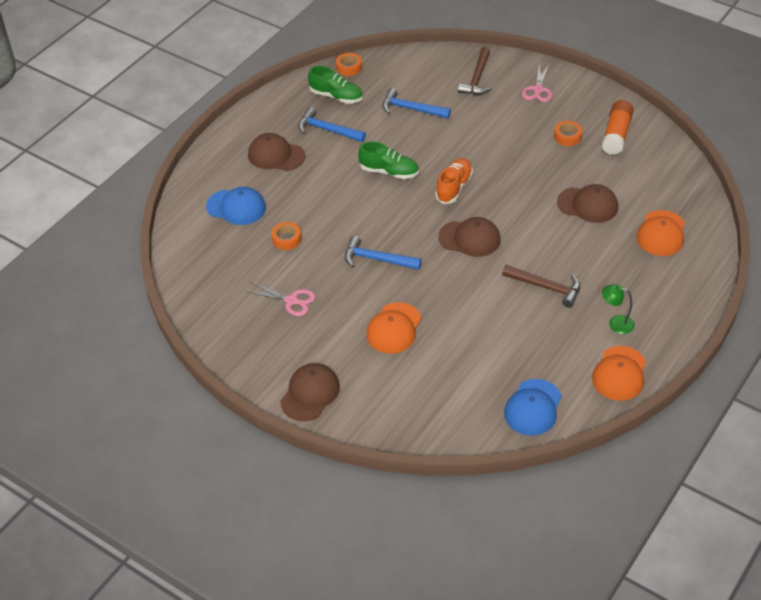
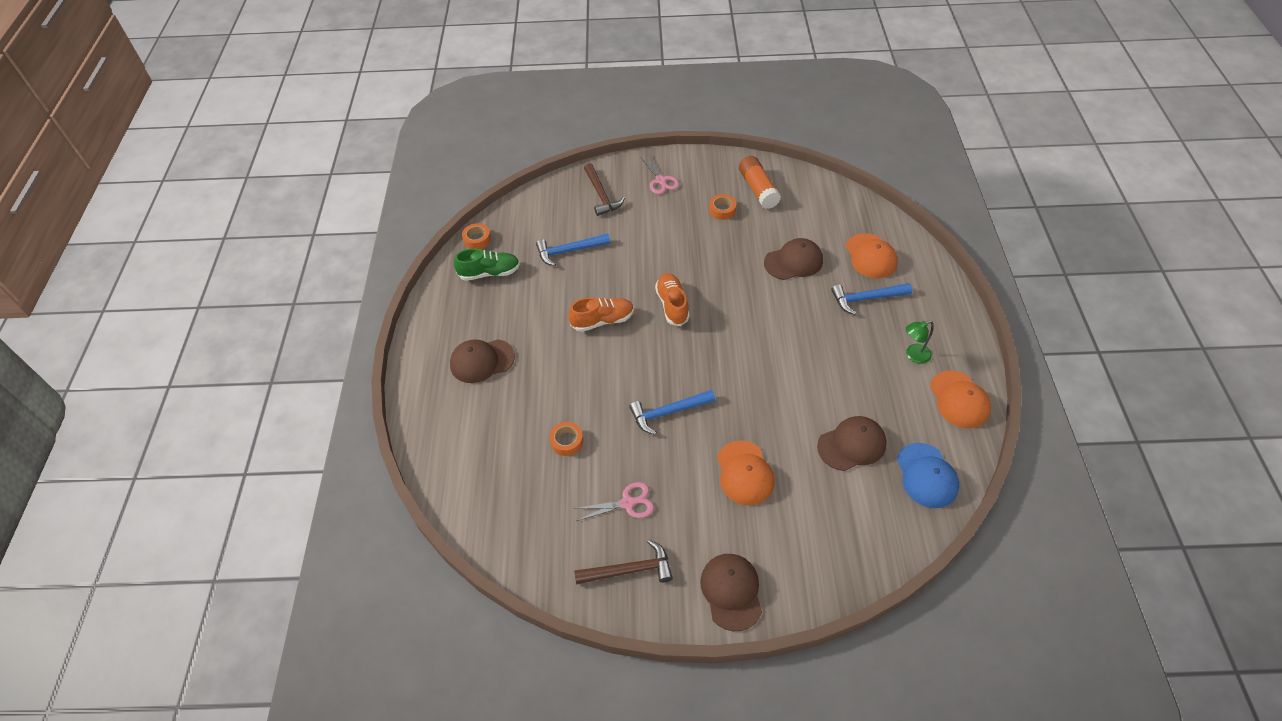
camera: 35 degrees left, 5 degrees up
blue cap [206,187,266,225] -> none
blue hammer [298,107,366,142] -> blue hammer moved to [831,283,912,315]
green shoe [358,141,419,179] -> orange shoe [568,297,634,332]
brown cap [438,217,501,257] -> brown cap moved to [817,416,887,471]
brown hammer [502,265,580,308] -> brown hammer moved to [574,540,673,584]

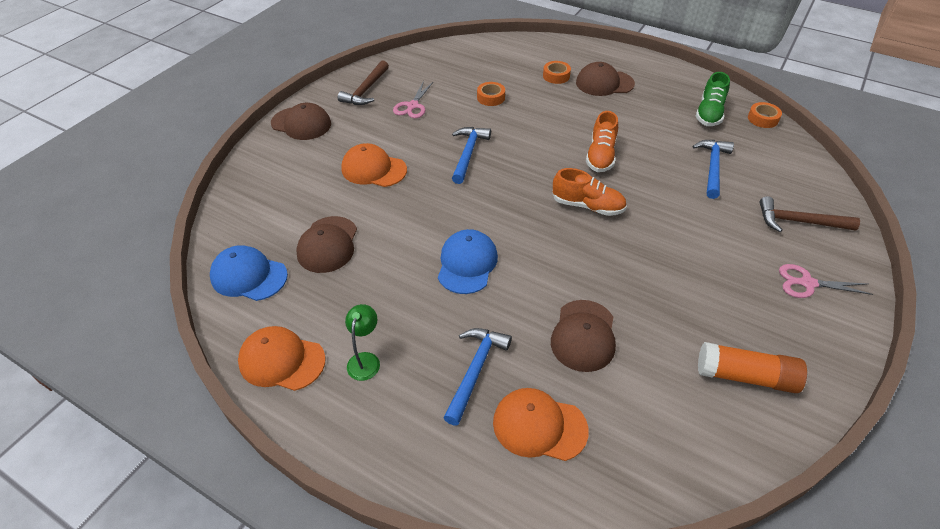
camera: 120 degrees right, 5 degrees down
brown cap [450,339,515,383] -> brown cap turned 105 degrees counterclockwise [576,62,635,96]
orange tape [709,194,736,220] -> orange tape moved to [543,61,571,84]
none -> blue cap [438,229,498,294]

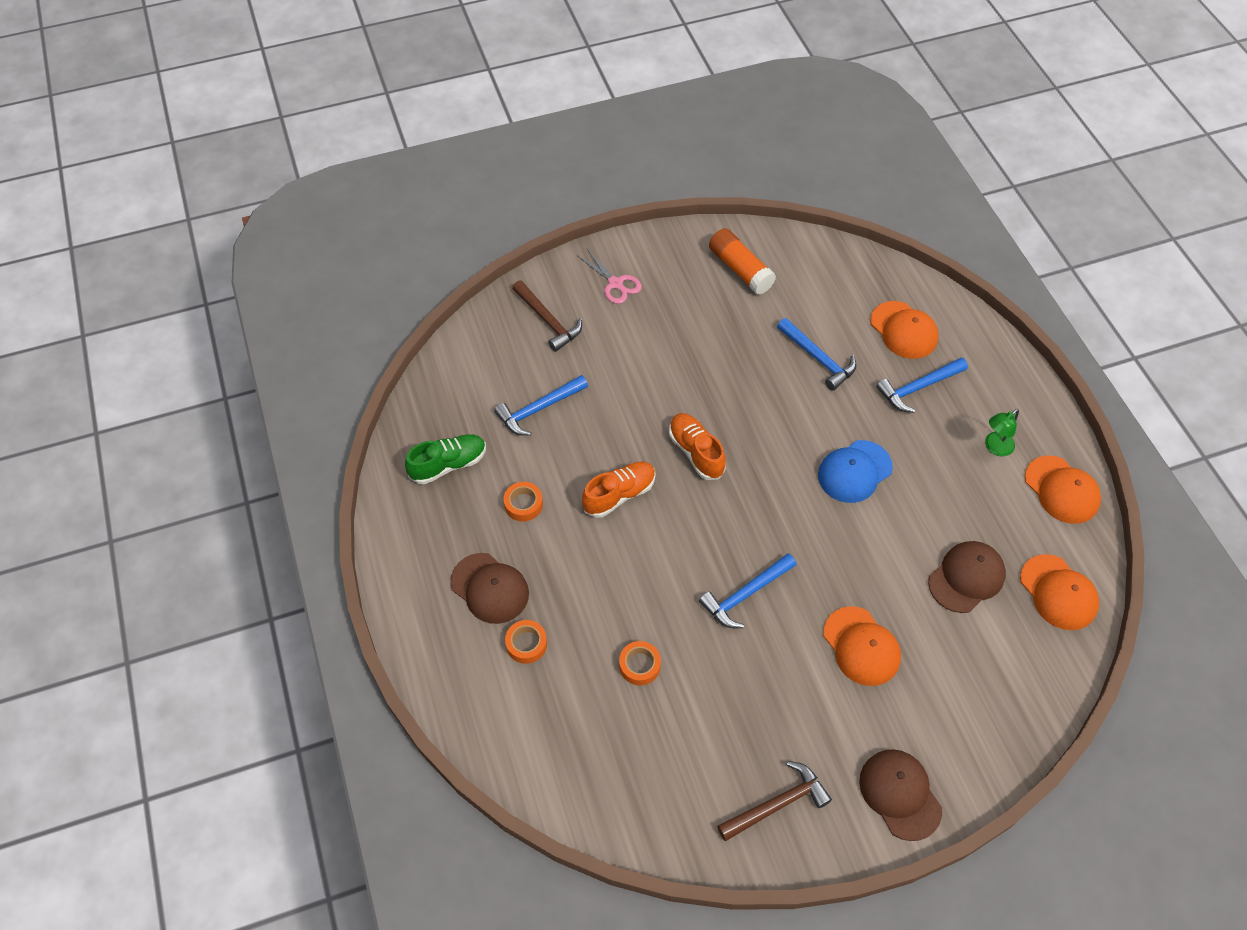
camera: 140 degrees left, 10 degrees up
blue cap [210,245,288,301] -> orange cap [1020,554,1099,630]
pink scissors [393,81,433,118] -> none
brown cap [551,300,616,372] -> blue hammer [777,318,856,391]
orange tape [748,102,782,128] -> orange tape moved to [504,482,543,521]

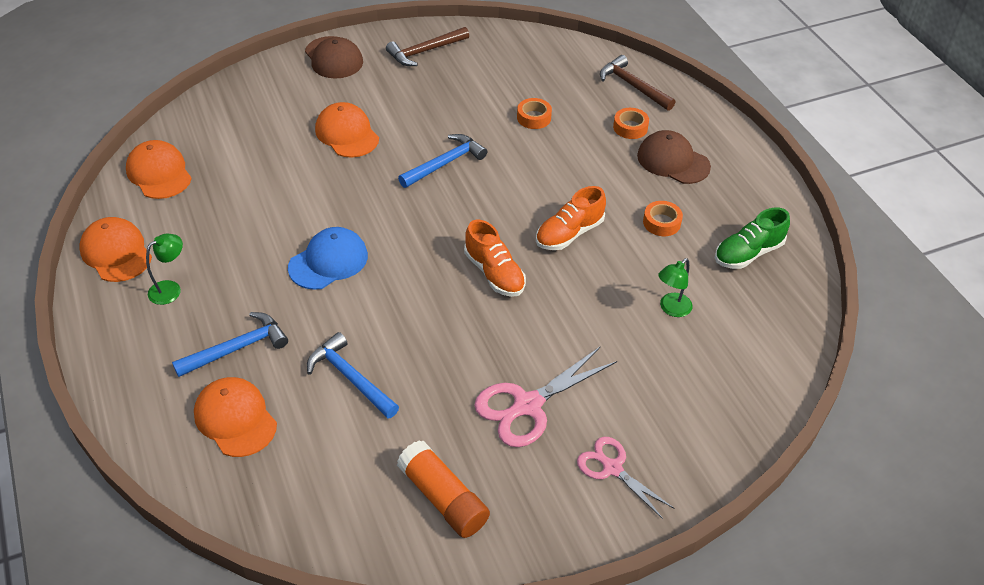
camera: 175 degrees right, 10 degrees down
blue hammer [494,375,588,436] -> green lamp [658,258,692,317]
brown hammer [512,280,582,352] -> brown hammer moved to [600,55,676,111]
brown cap [928,541,1006,613] -> none
none -> pink scissors [474,346,617,447]

